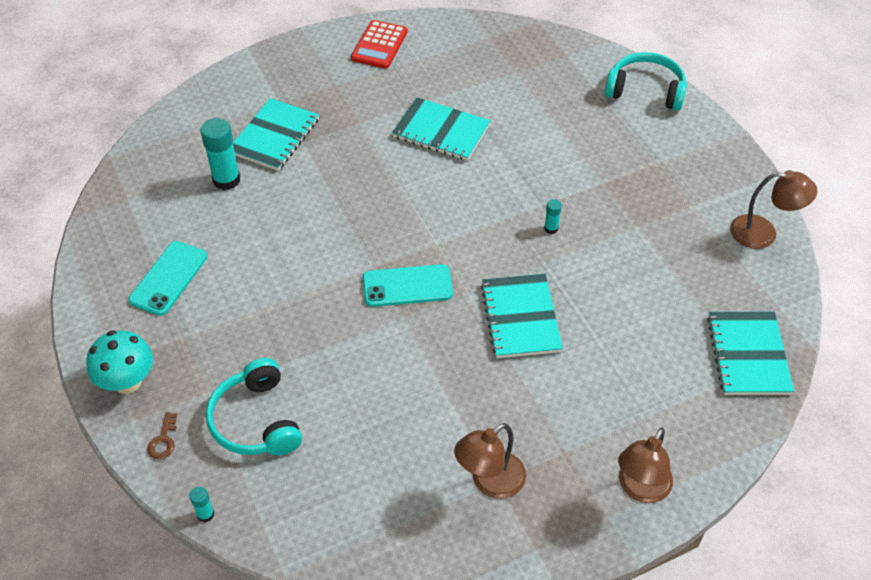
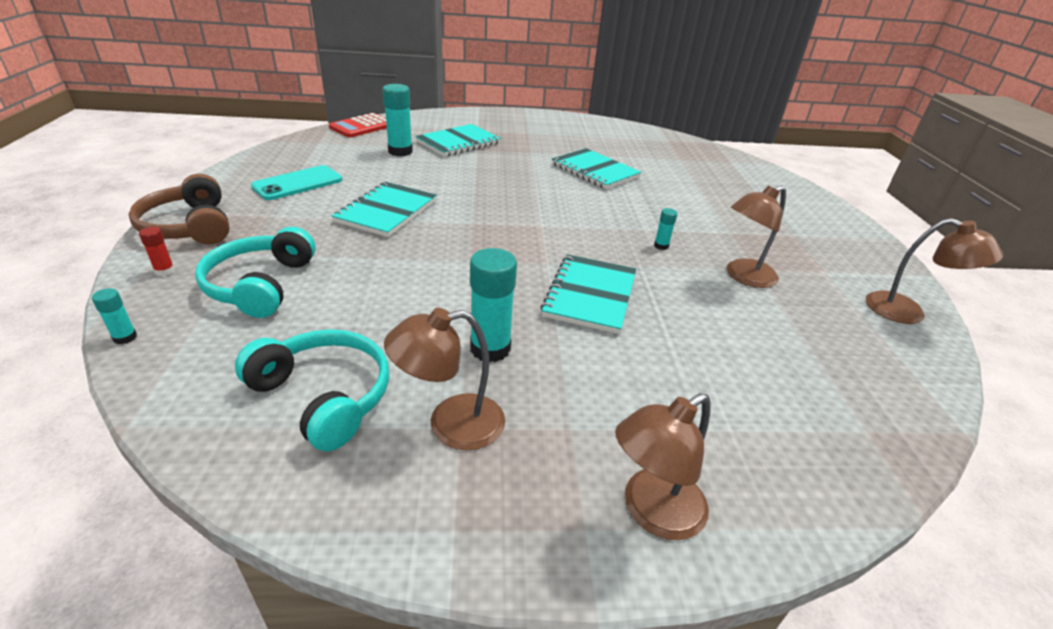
camera: 20 degrees right, 15 degrees down
turquoise mushroom [86,330,153,394] -> brown headphones [129,174,230,244]
brown key [147,412,177,459] -> red glue stick [139,227,175,276]
red calculator [351,20,408,69] -> red calculator moved to [329,113,387,138]
turquoise phone [363,264,453,307] -> none
turquoise headphones [605,52,687,111] -> turquoise headphones moved to [235,329,389,452]
turquoise notebook [707,312,794,395] -> turquoise notebook moved to [332,182,437,237]
none -> turquoise glue stick [470,248,517,362]
none -> brown lamp [727,185,786,288]

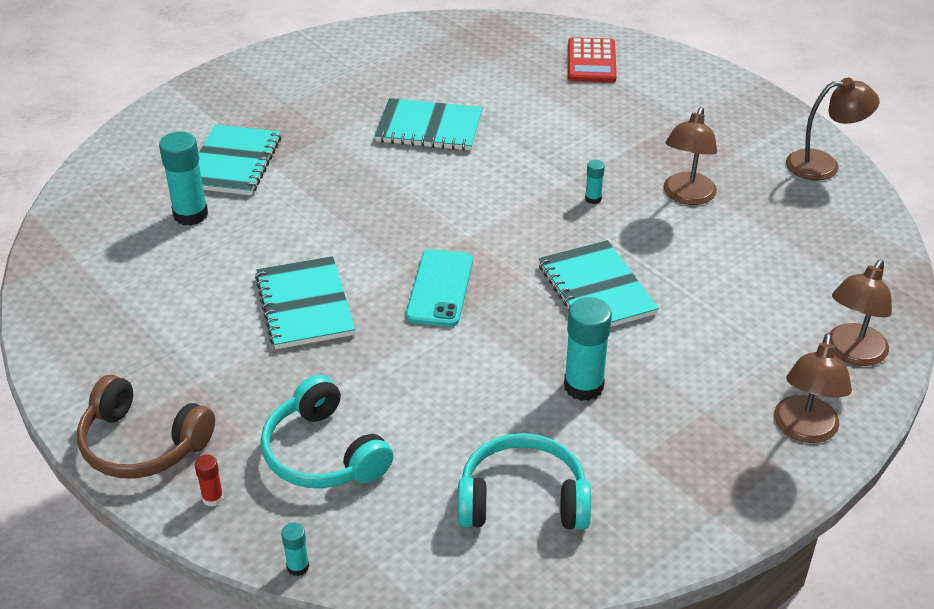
camera: 35 degrees left, 5 degrees up
turquoise phone [251,165,342,200] -> turquoise phone moved to [406,249,473,327]
red calculator [329,113,387,138] -> red calculator moved to [568,37,617,82]
brown lamp [384,308,505,450] -> brown lamp moved to [829,260,892,366]

